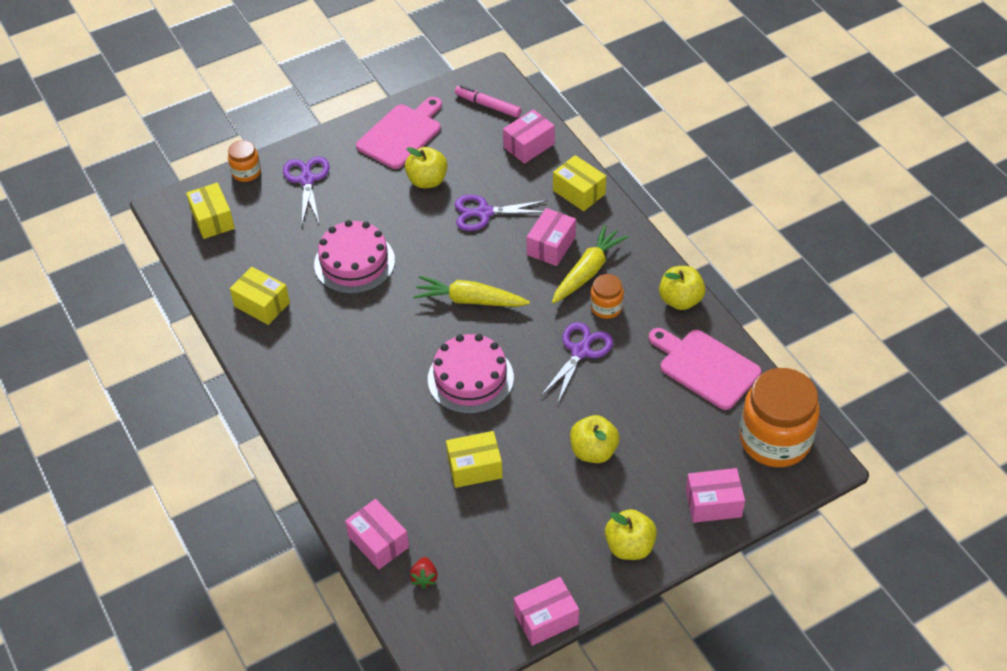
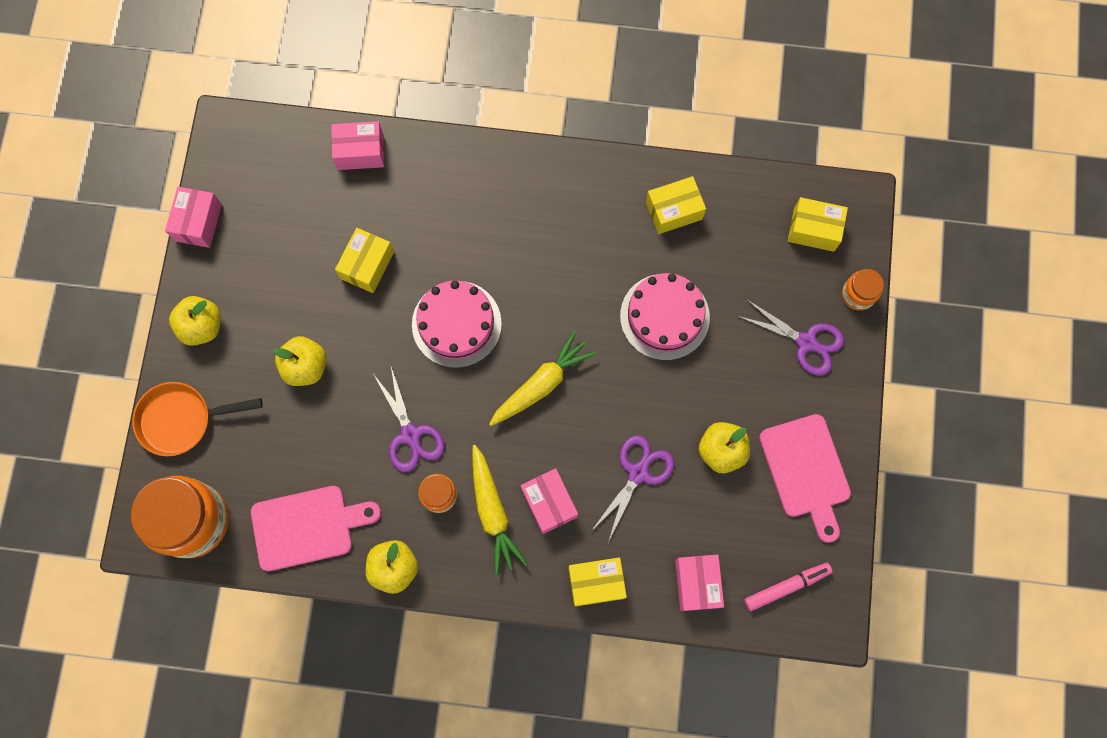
camera: 125 degrees right, 25 degrees up
red strawberry [410,557,438,589] -> none
pink box [686,468,745,523] -> orange pan [132,382,263,456]

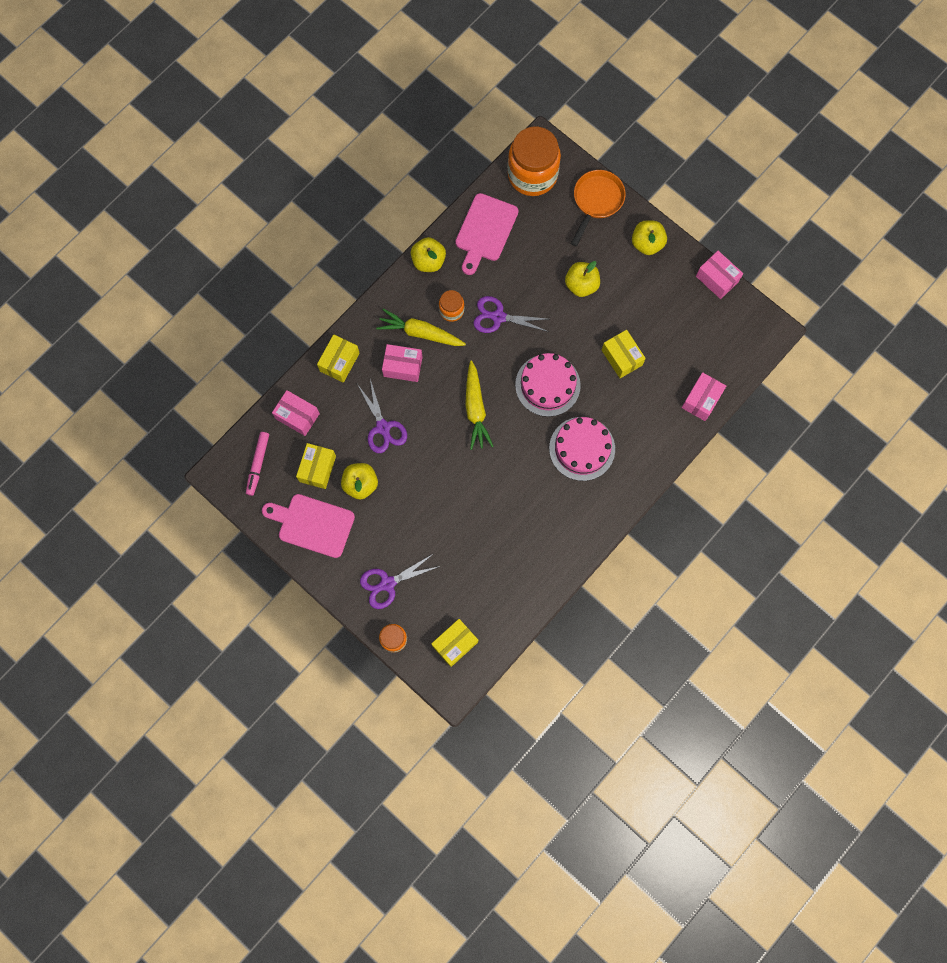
camera: 125 degrees right, 0 degrees up
pink cake [620,273,710,360] -> pink cake moved to [549,417,615,481]
yellow box [646,176,706,234] -> yellow box moved to [296,443,336,489]

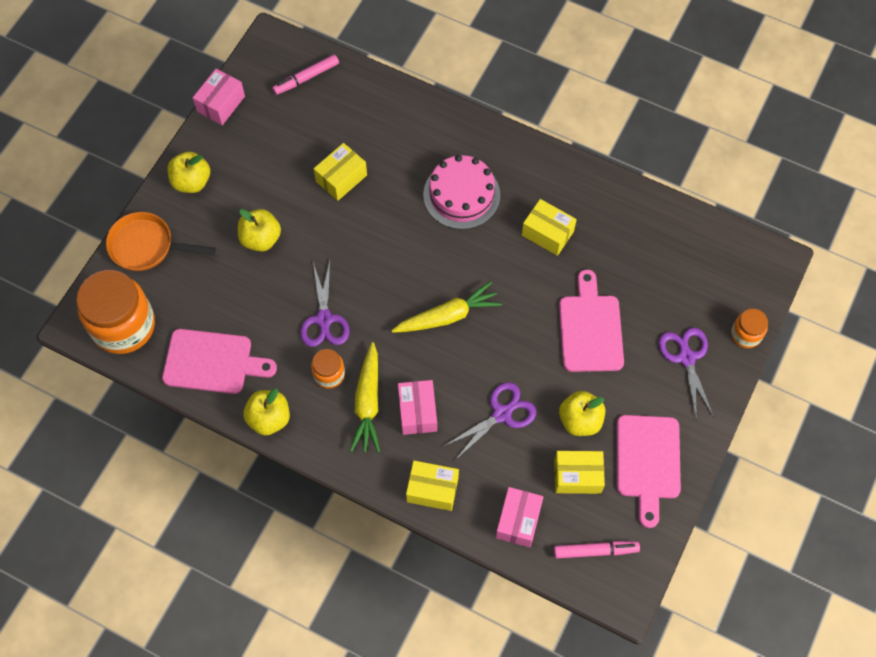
camera: 105 degrees left, 10 degrees down
purple scissors [360,554,440,609] -> purple scissors turned 150 degrees counterclockwise [658,327,714,420]
yellow box [431,619,478,667] -> yellow box moved to [522,199,577,256]
pink cake [515,353,581,417] -> none
pink box [681,372,726,421] -> none
none -> pink marker [272,54,339,95]
none -> pink cutting board [559,269,624,372]

